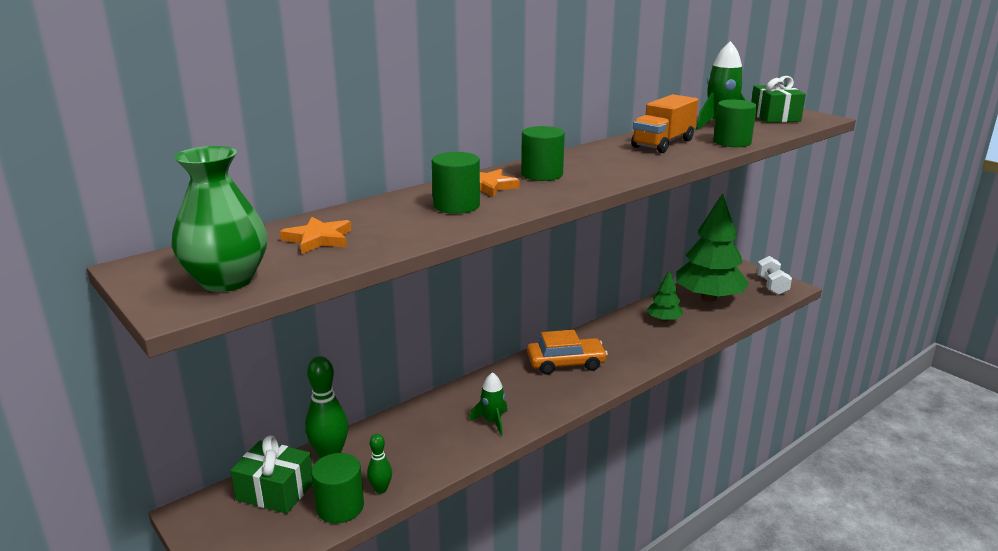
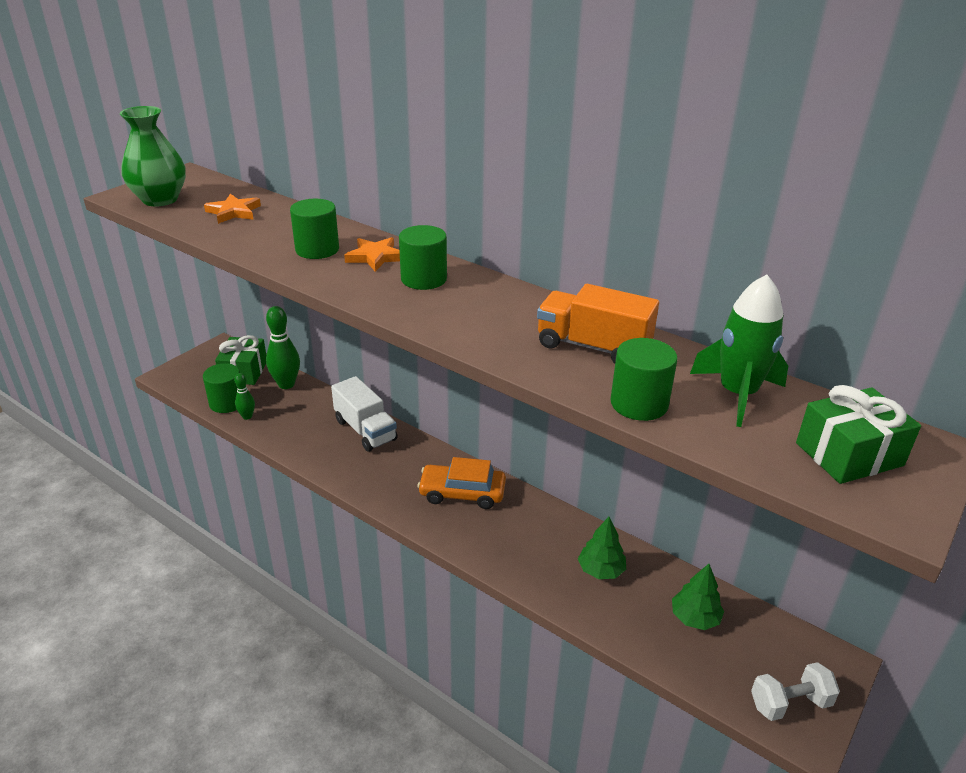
camera: 75 degrees right, 10 degrees up
green rocket [469,372,508,436] -> none
orange car [527,330,608,375] -> orange car turned 120 degrees clockwise [417,457,506,509]
green tree [676,193,749,302] -> green tree [672,564,724,630], size x0.48
none -> white truck [331,376,398,452]

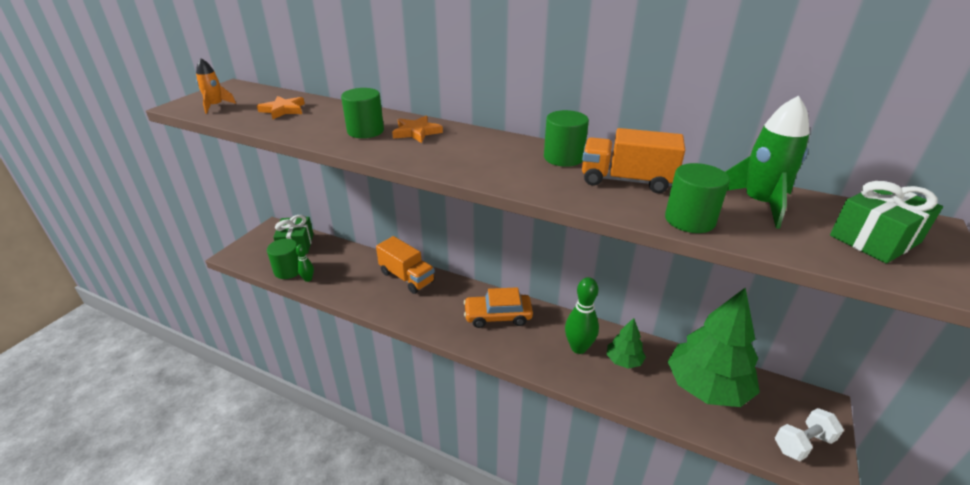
camera: 10 degrees left, 0 degrees up
green vase [120,106,186,206] -> orange rocket [196,58,236,114]
green bowling pin [266,306,300,389] -> green bowling pin moved to [565,277,599,354]
white truck [331,376,398,452] -> orange truck [376,236,435,294]
green cylinder [399,225,447,290] -> green cylinder moved to [544,110,589,167]
green tree [672,564,724,630] -> green tree [668,287,760,407], size x2.10

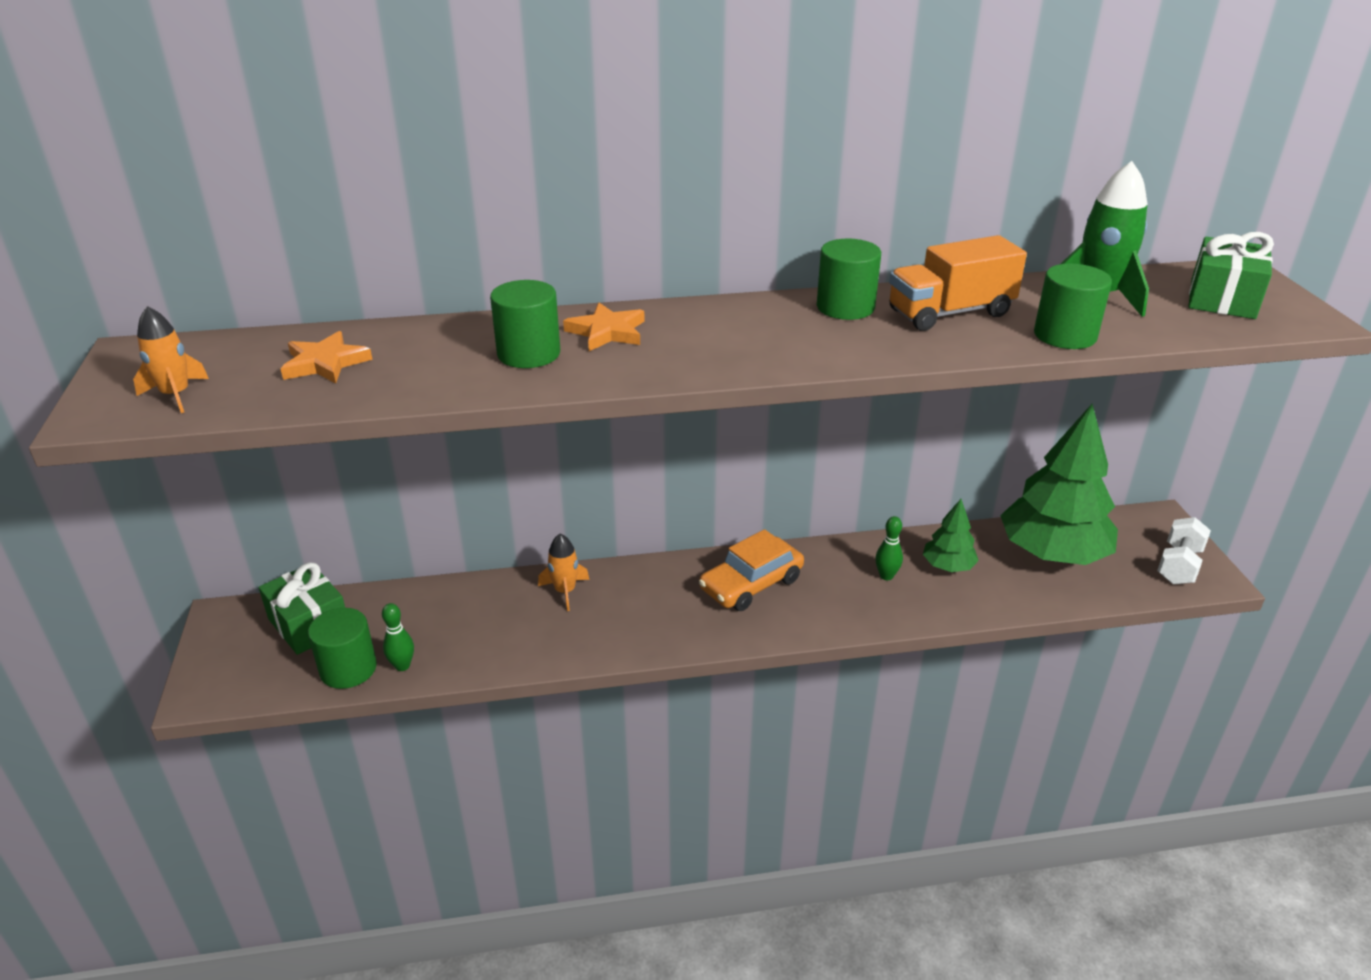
camera: 35 degrees left, 0 degrees up
orange truck [376,236,435,294] -> orange rocket [538,534,589,611]
green bowling pin [565,277,599,354] -> green bowling pin [875,516,903,580], size x0.56

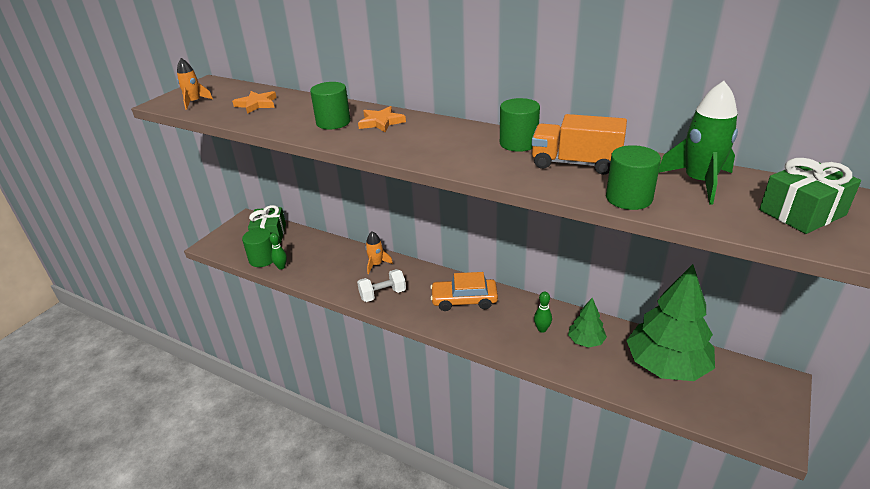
camera: 40 degrees right, 0 degrees up
white dumbbell [1157,517,1211,584] -> white dumbbell moved to [357,269,406,302]

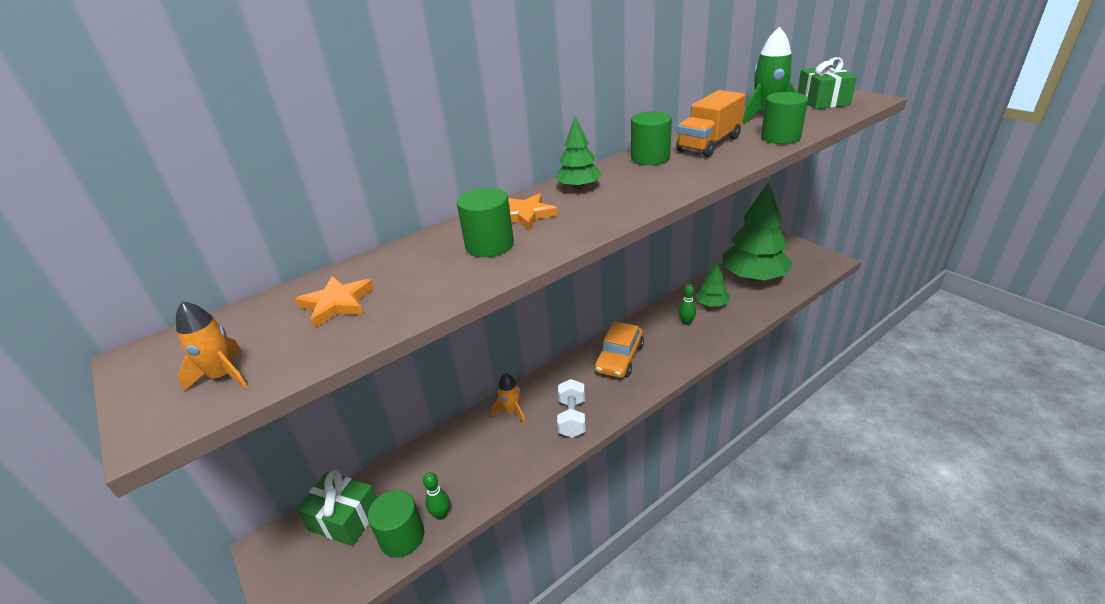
camera: 65 degrees left, 0 degrees up
none -> green tree [555,116,602,190]

